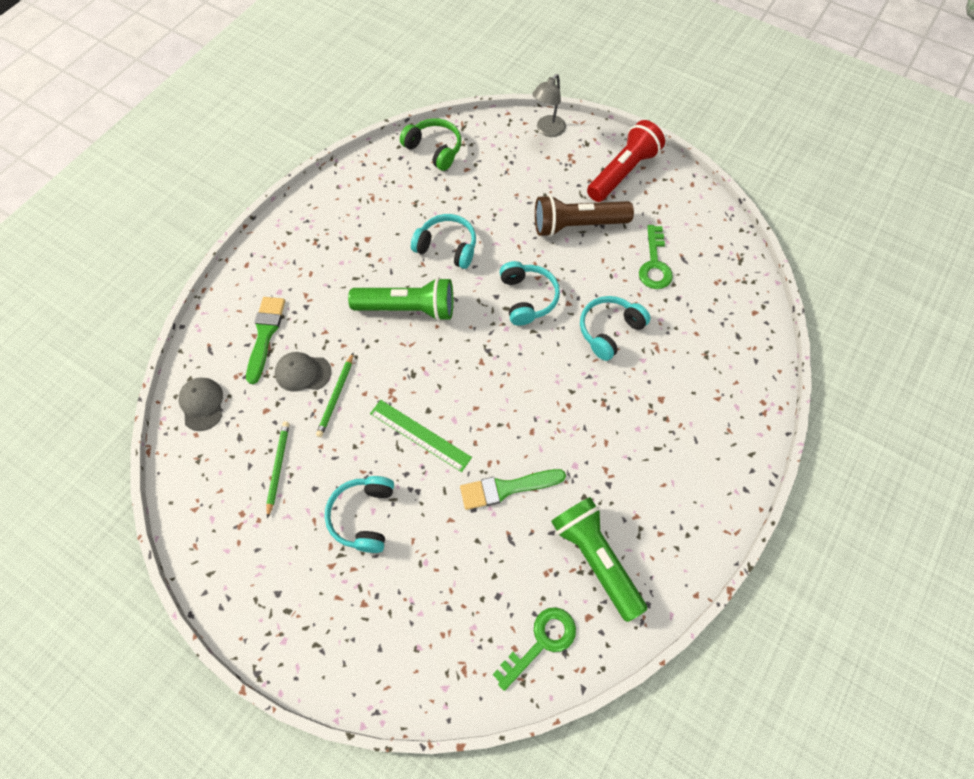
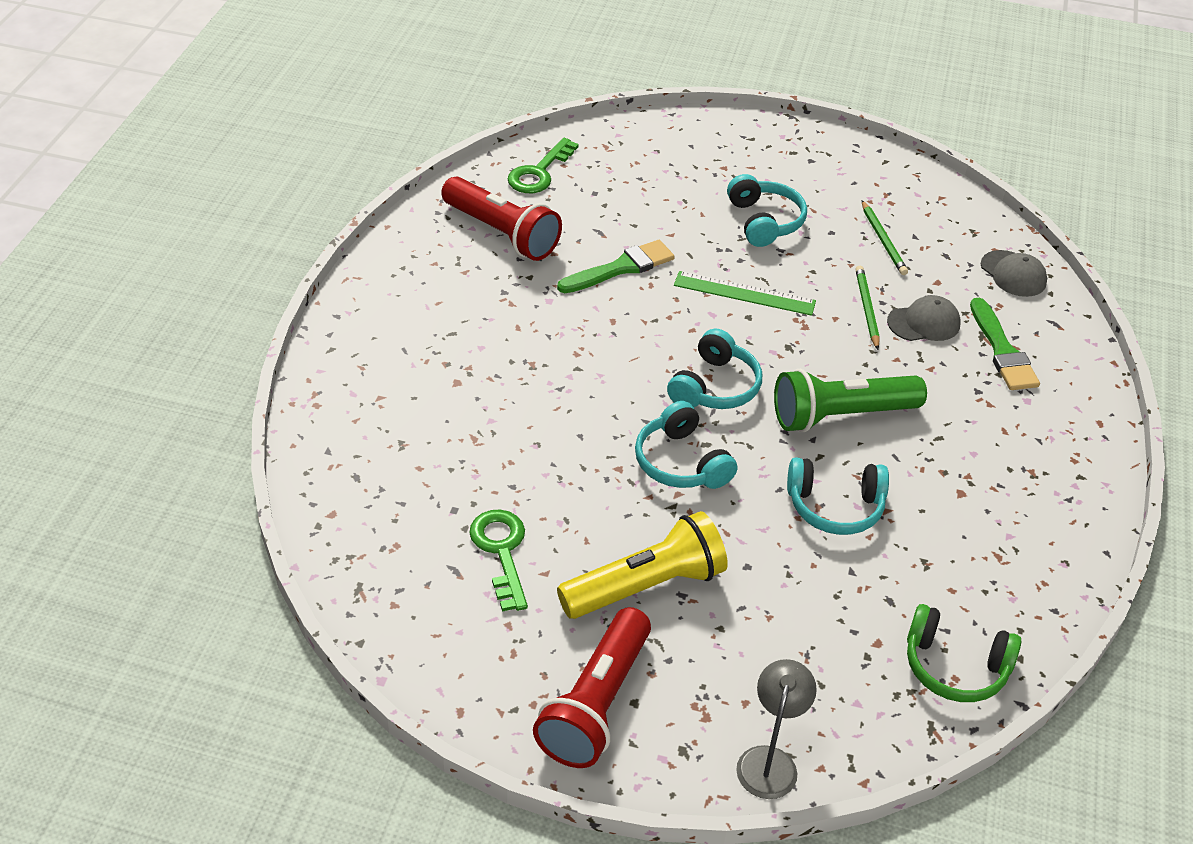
camera: 160 degrees right, 20 degrees down
brown flashlight [535,195,634,237] -> yellow flashlight [557,511,728,619]
green flashlight [551,497,647,622] -> red flashlight [441,176,562,261]
turquoise headphones [580,296,651,361] -> turquoise headphones moved to [667,329,762,409]

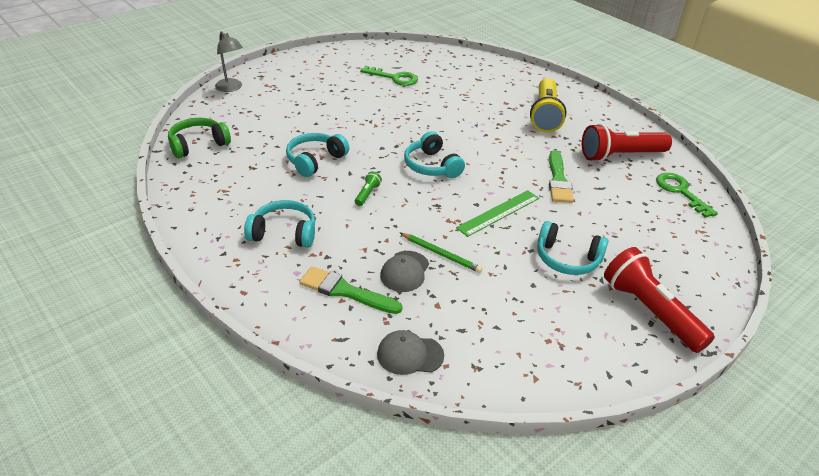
camera: 125 degrees right, 5 degrees down
red flashlight [533,607,651,768] -> red flashlight moved to [604,247,715,353]
yellow flashlight [557,511,728,619] -> yellow flashlight moved to [530,78,566,133]
turquoise headphones [635,401,737,489] -> turquoise headphones moved to [244,200,315,248]
green flashlight [774,369,927,432] -> green flashlight [355,172,382,206], size x0.42
green pencil [862,201,908,275] -> none

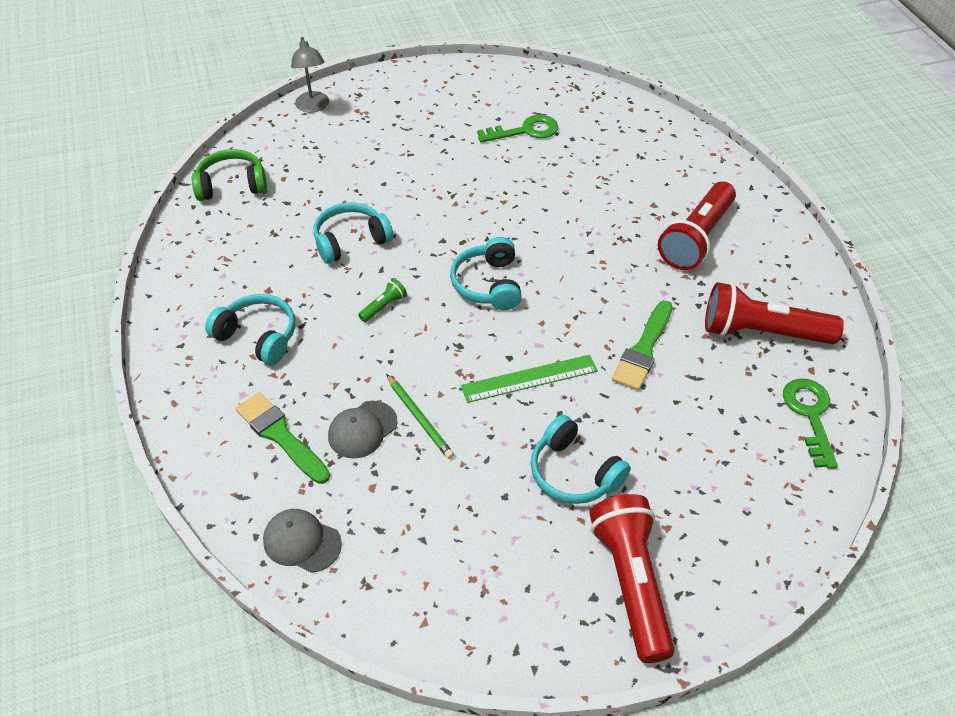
camera: 25 degrees right, 10 degrees up
green key [360,66,418,86] -> green key turned 60 degrees counterclockwise [477,115,558,143]
yellow flashlight [530,78,566,133] -> red flashlight [658,182,736,270]

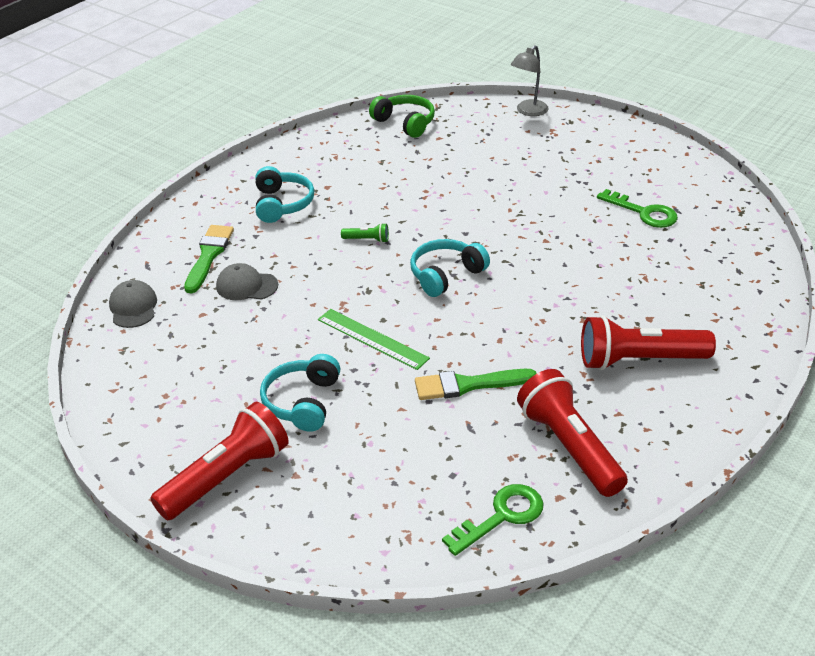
camera: 55 degrees right, 10 degrees down
turquoise headphones [313,202,393,264] -> none
green pencil [386,374,454,459] -> none

